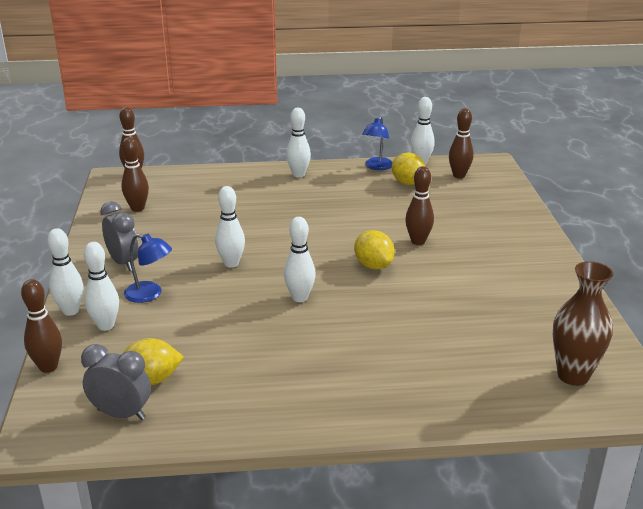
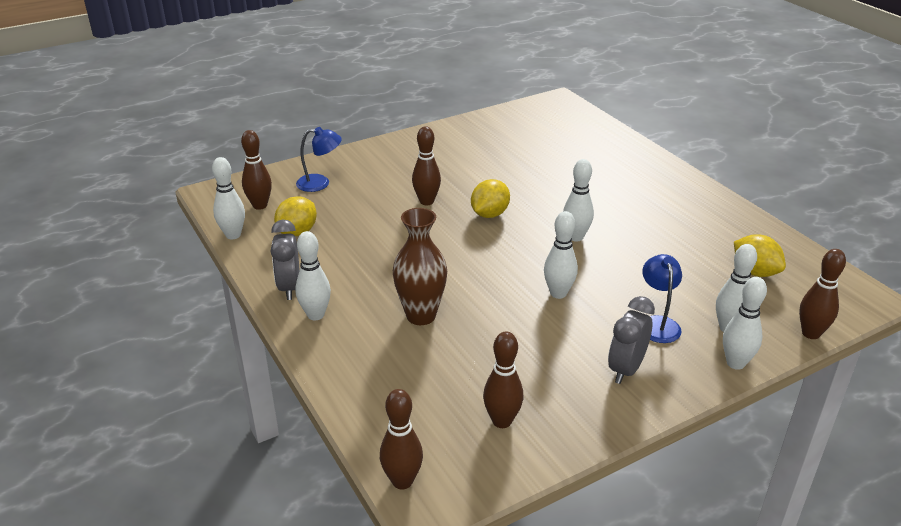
camera: 115 degrees left, 5 degrees up
grey clock [81,344,151,420] -> grey clock moved to [271,219,300,300]
blue lamp [362,116,392,170] -> blue lamp moved to [296,127,342,192]
brown vase [553,261,613,386] -> brown vase moved to [393,208,447,325]

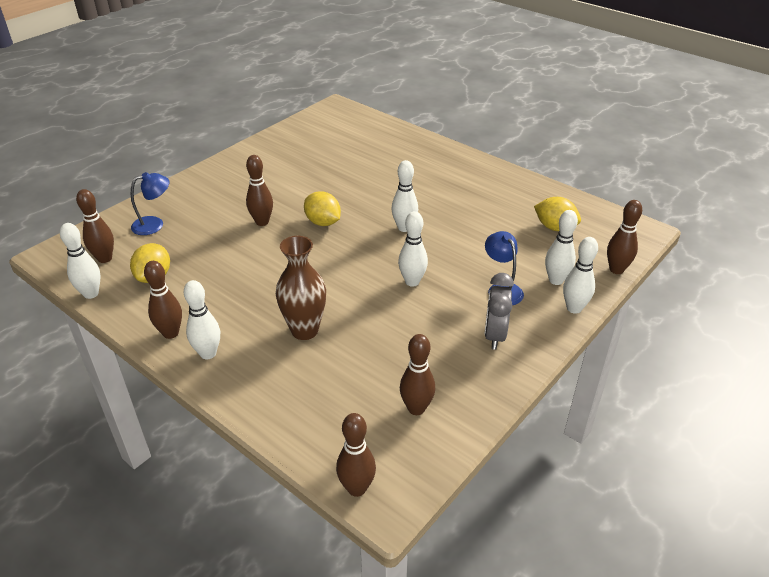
camera: 20 degrees left, 5 degrees up
grey clock [271,219,300,300] -> brown bowling pin [144,261,182,339]
yellow lemon [471,179,510,218] -> yellow lemon turned 60 degrees counterclockwise [304,191,341,226]

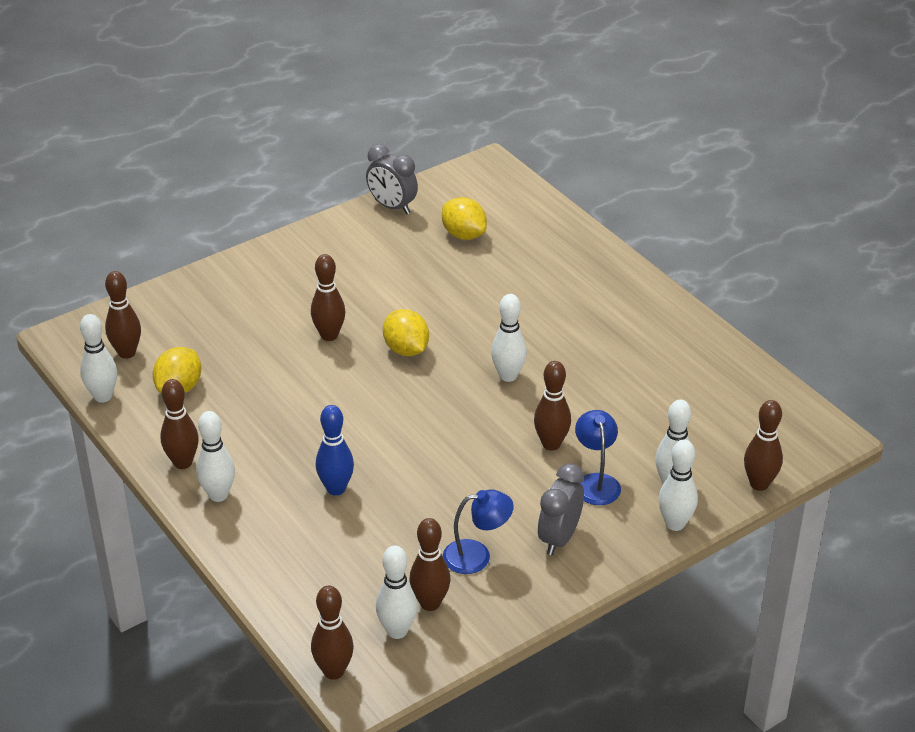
camera: 15 degrees right, 0 degrees up
blue lamp [131,172,169,235] -> blue lamp moved to [443,489,514,574]
brown vase [276,236,326,340] -> blue bowling pin [316,405,354,496]
white bowling pin [398,211,428,287] -> white bowling pin moved to [376,546,417,639]
yellow lemon [534,197,581,231] -> yellow lemon moved to [442,197,487,240]
none -> grey clock [366,144,418,214]
none -> brown bowling pin [534,361,571,451]

